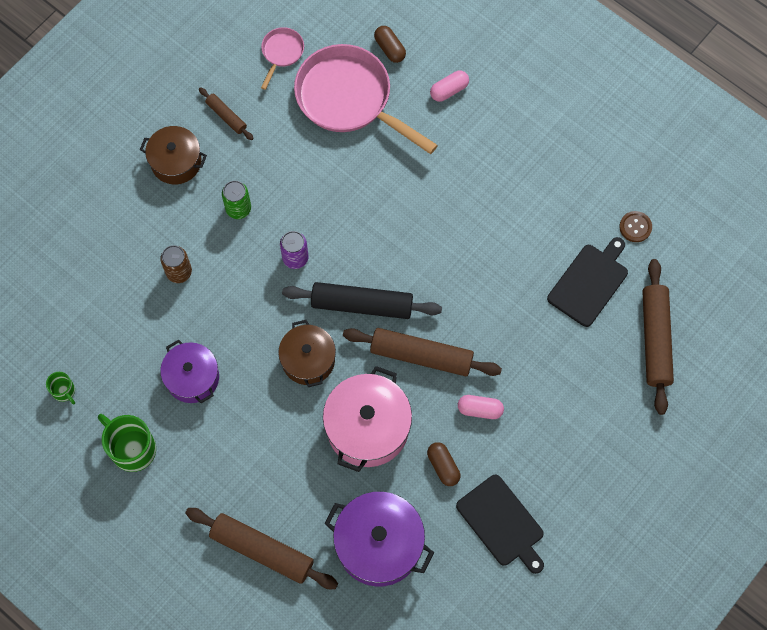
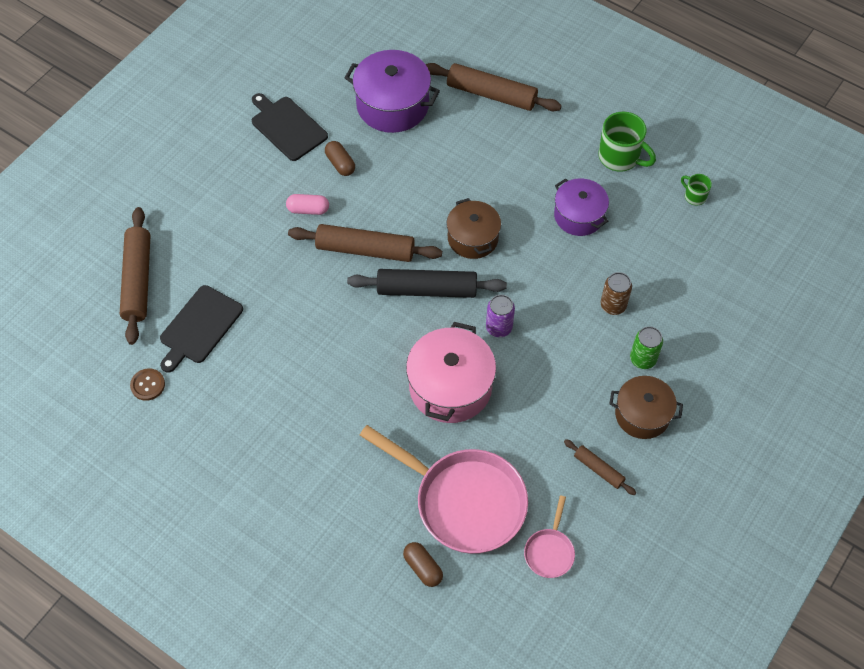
camera: 175 degrees right, 10 degrees down
green can [222,181,251,219] -> green can moved to [630,326,663,369]
pink pot [323,366,412,472] -> pink pot moved to [406,322,496,423]
pink capsule [430,70,469,102] -> none

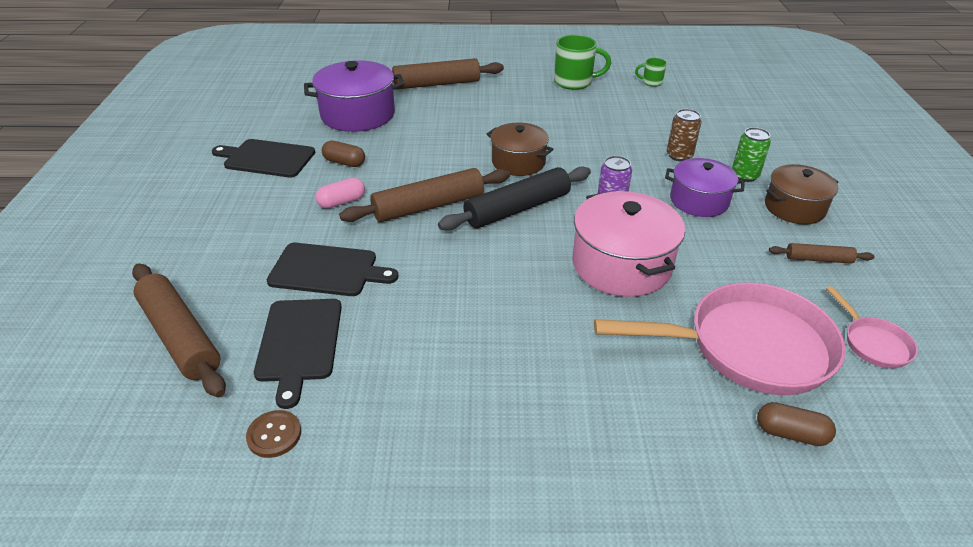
camera: 35 degrees left, 20 degrees down
purple pot [554,178,609,236] -> purple pot moved to [665,158,745,217]
none -> black cutting board [267,243,398,296]

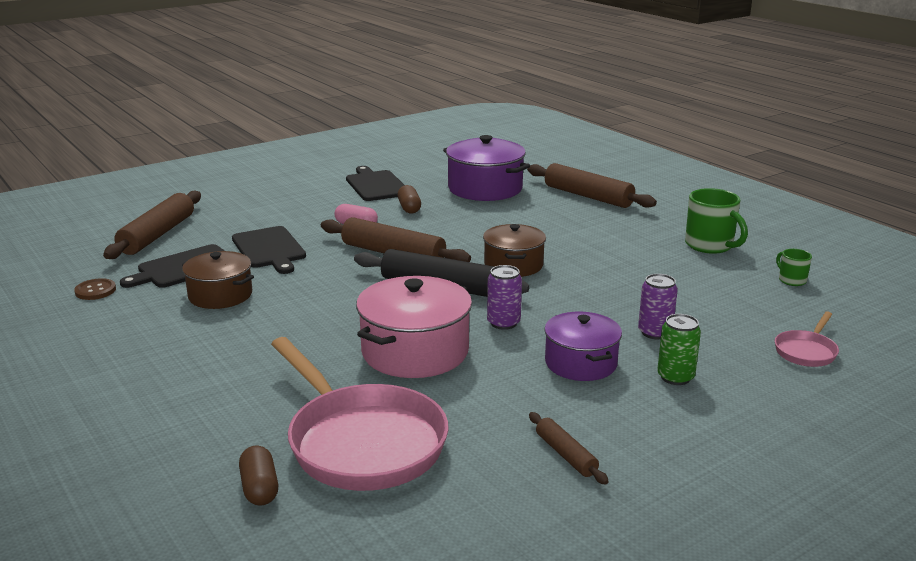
camera: 55 degrees right, 15 degrees down
brown can [667,109,702,162] -> purple can [638,274,678,339]
brown pot [765,164,838,224] -> brown pot moved to [182,251,254,309]
pink pan [826,286,918,368] -> pink pan moved to [775,312,839,367]

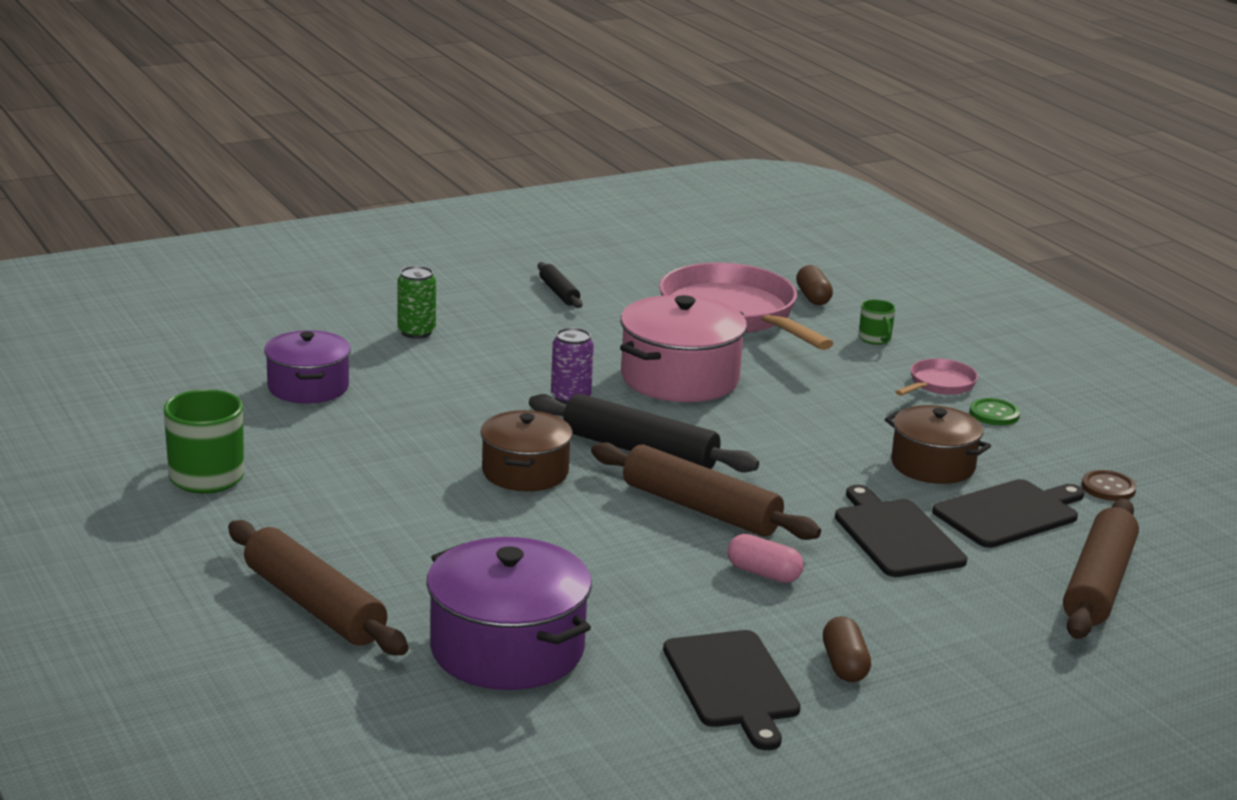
camera: 175 degrees left, 0 degrees up
brown capsule [398,185,421,214] -> brown capsule moved to [823,616,871,682]
brown rolling pin [529,412,609,485] -> black rolling pin [538,262,583,308]
purple pot [544,312,622,381] -> purple pot moved to [264,330,351,403]
purple can [638,274,678,339] -> none
pink pan [775,312,839,367] -> pink pan moved to [895,358,978,396]
green mug [776,249,812,286] -> green mug moved to [859,299,896,345]
none -> green button [969,398,1020,425]

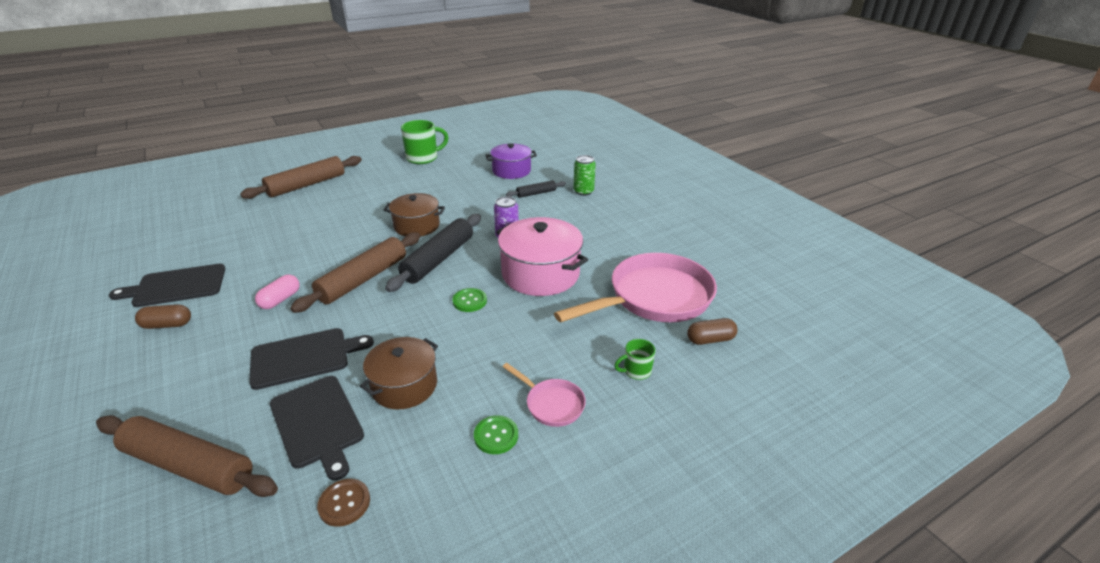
camera: 90 degrees right, 10 degrees up
purple pot [426,537,592,690] -> none
black rolling pin [538,262,583,308] -> black rolling pin moved to [506,180,566,198]
none -> green button [452,288,487,312]

